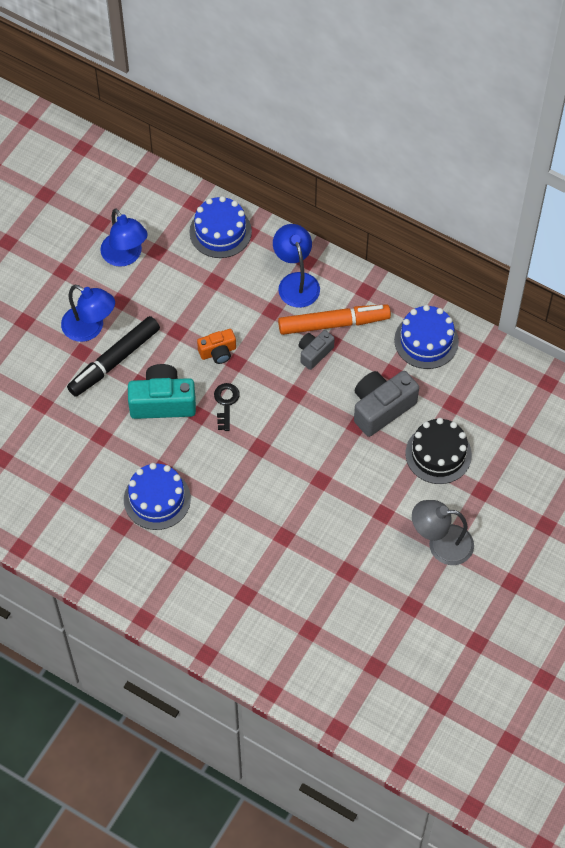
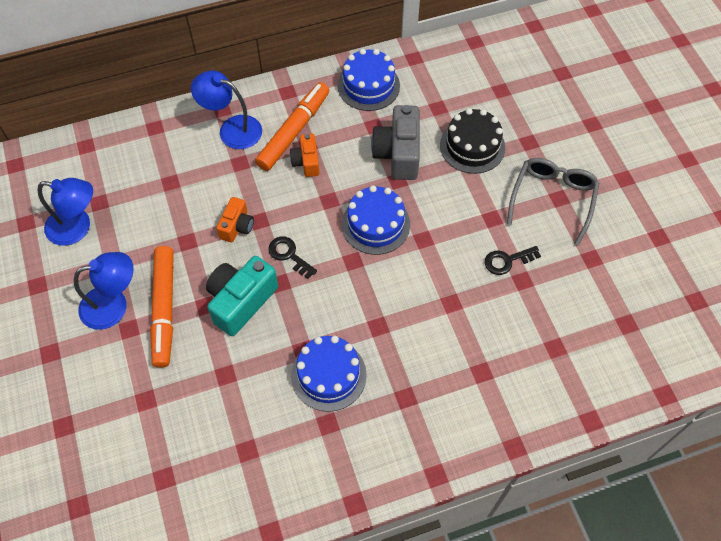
camera: 50 degrees left, 0 degrees up
black marker [67,316,160,397] -> orange marker [150,246,174,368]
blue cake [189,196,252,258] -> blue cake moved to [342,185,410,255]
grey camera [298,330,335,370] -> orange camera [290,134,319,177]
grey lamp [412,500,474,565] -> grey glasses [507,158,599,246]
none -> black key [485,246,541,275]

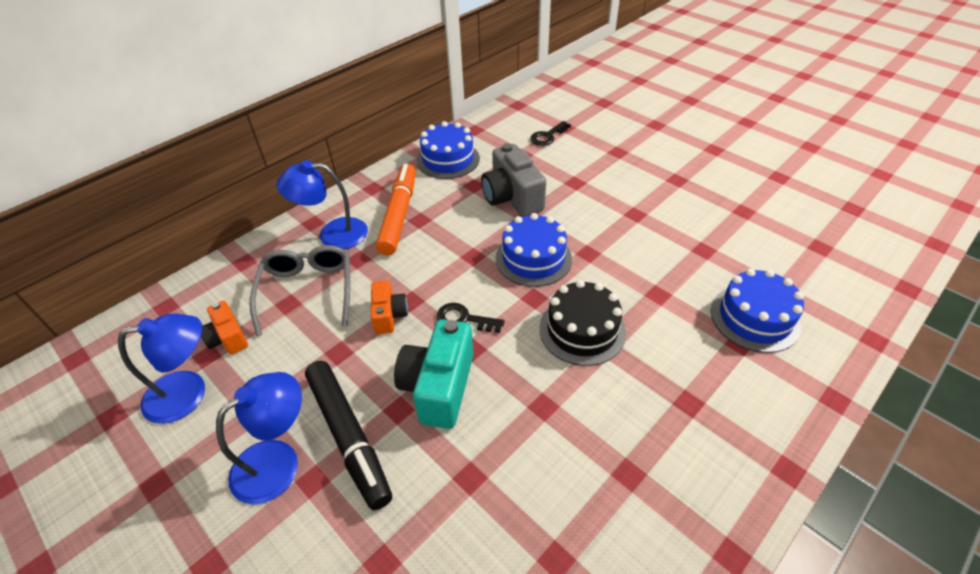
camera: 25 degrees left, 15 degrees down
orange marker [150,246,174,368] -> black marker [305,361,392,510]
orange camera [290,134,319,177] -> orange camera moved to [201,301,248,355]
blue cake [291,336,367,412] -> blue cake moved to [711,269,804,353]
black cake [440,108,505,174] -> black cake moved to [539,280,626,366]
black key [485,246,541,275] -> black key moved to [530,121,571,146]
grey glasses [507,158,599,246] -> grey glasses moved to [249,245,350,336]

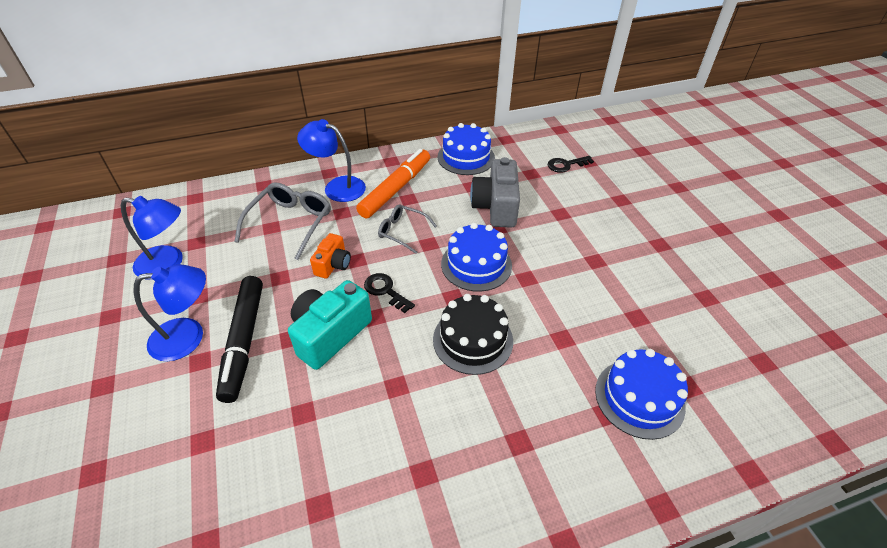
camera: 25 degrees right, 0 degrees up
orange camera [201,301,248,355] -> none
none -> grey glasses [378,205,437,254]

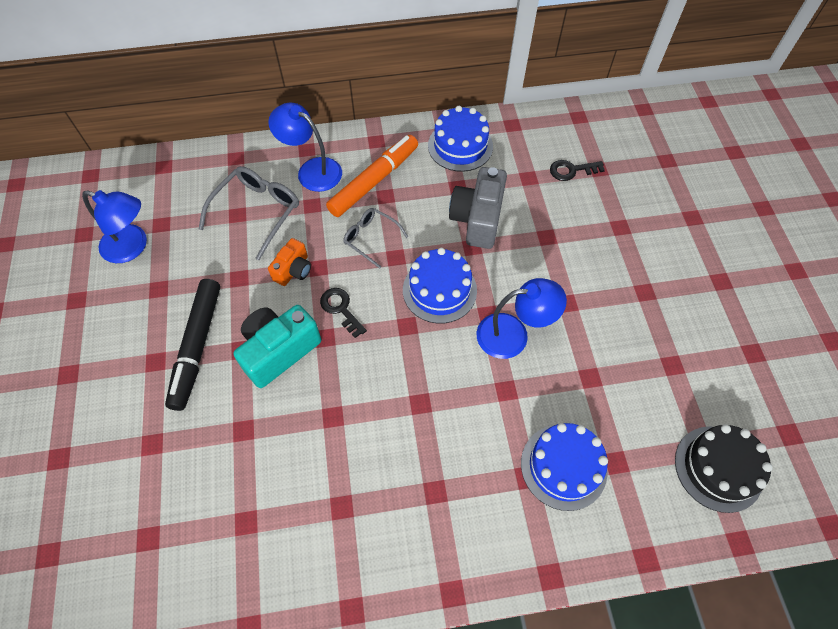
camera: 10 degrees right, 15 degrees up
blue lamp [134,265,206,361] -> blue lamp moved to [477,278,567,359]
black cake [433,294,513,375] -> black cake moved to [675,424,773,513]

